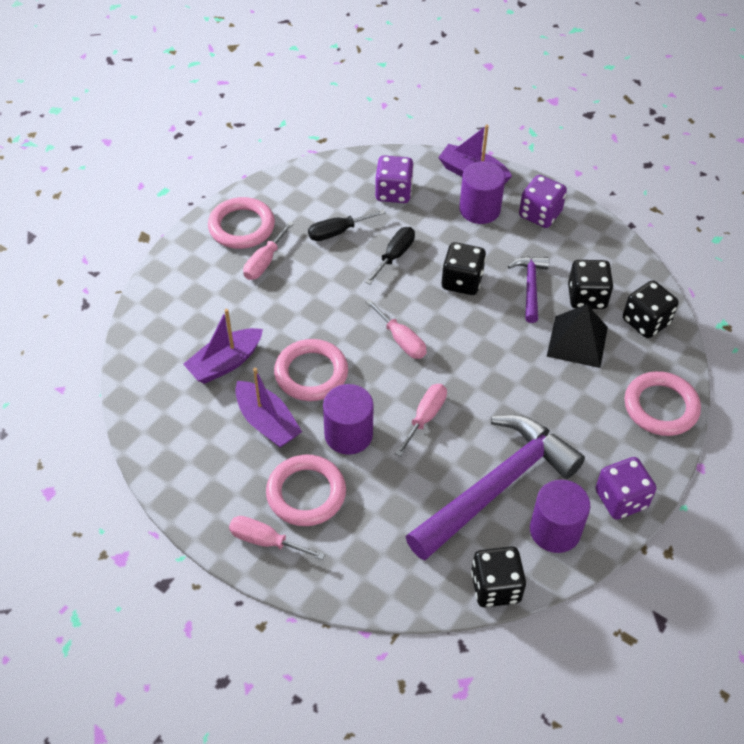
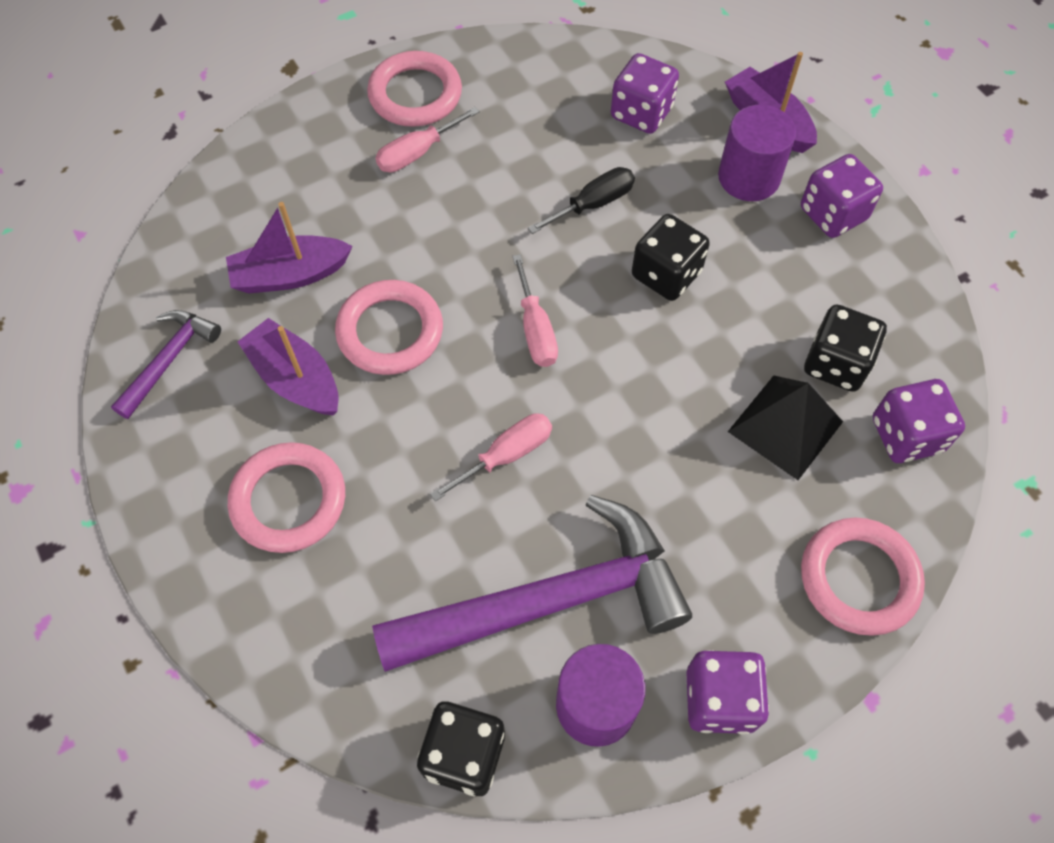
camera: 25 degrees right, 10 degrees up
pink screwdriver [229,516,325,560] -> none
purple boat [235,368,302,448] -> purple boat turned 150 degrees clockwise [237,318,338,415]
black screwdriver [308,209,386,241] -> none
purple cylinder [323,384,374,455] -> none
purple hammer [508,257,549,323] -> purple hammer moved to [111,310,221,419]
black dice [623,280,679,338] -> purple dice [873,379,965,463]

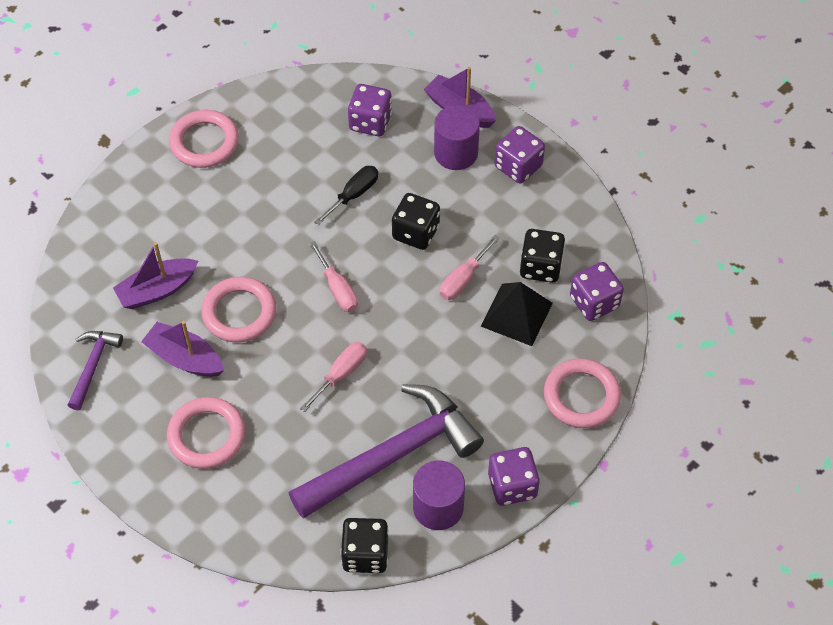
camera: 15 degrees left, 5 degrees down
pink screwdriver [376,107,480,172] -> pink screwdriver moved to [440,235,500,300]

